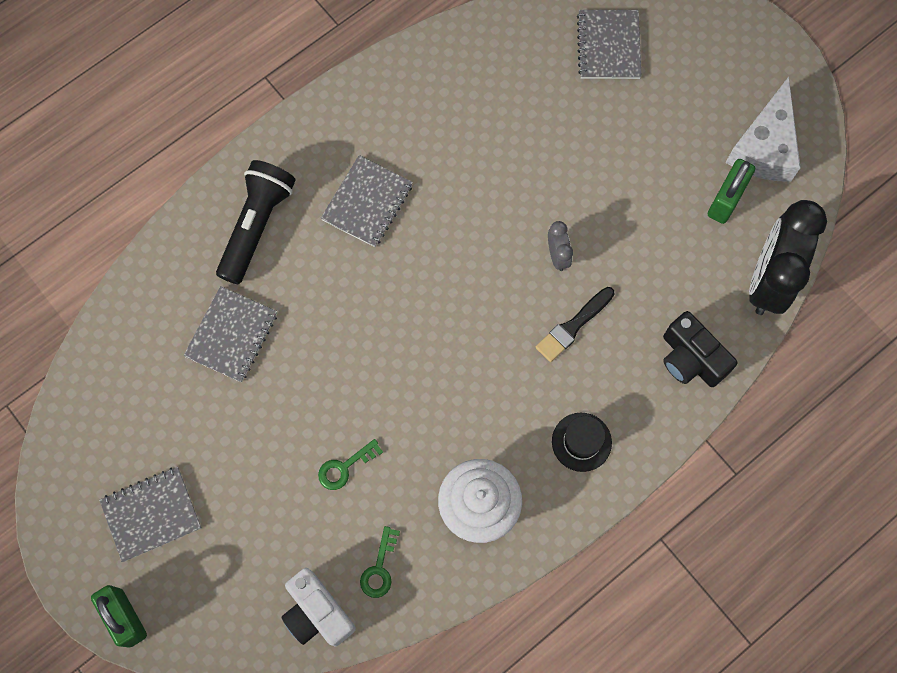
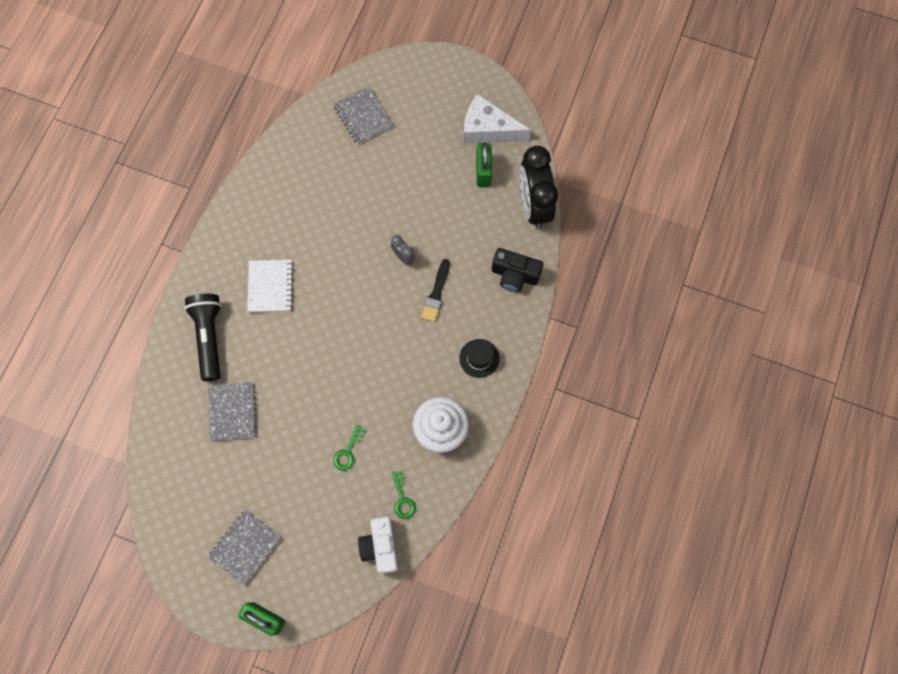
camera: 30 degrees left, 0 degrees up
white camera [281,568,356,646] -> white camera turned 60 degrees clockwise [358,516,399,574]
grey notebook [321,155,413,247] -> white notebook [247,260,294,312]
white cheese [726,77,801,182] -> white cheese turned 120 degrees clockwise [464,94,531,144]

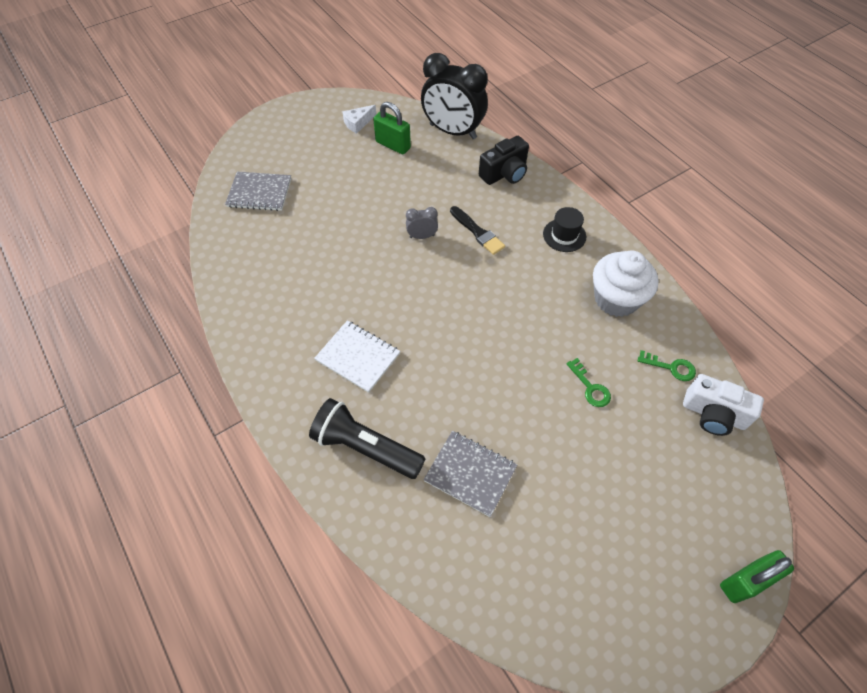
camera: 55 degrees left, 15 degrees down
grey notebook [208,510,281,586] -> none
white cheese [464,94,531,144] -> white cheese [342,105,376,134], size x0.51

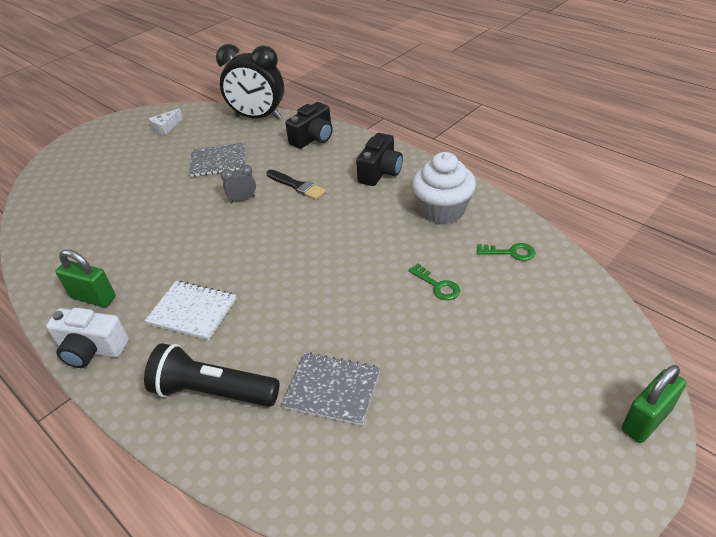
camera: 10 degrees left, 15 degrees down
grey notebook [225,172,291,211] -> grey notebook moved to [189,142,246,177]
green padlock [373,102,411,154] -> green padlock moved to [56,249,116,307]
black hat [543,207,586,252] -> black camera [356,133,403,186]
white camera [683,374,764,436] -> white camera moved to [46,308,129,368]

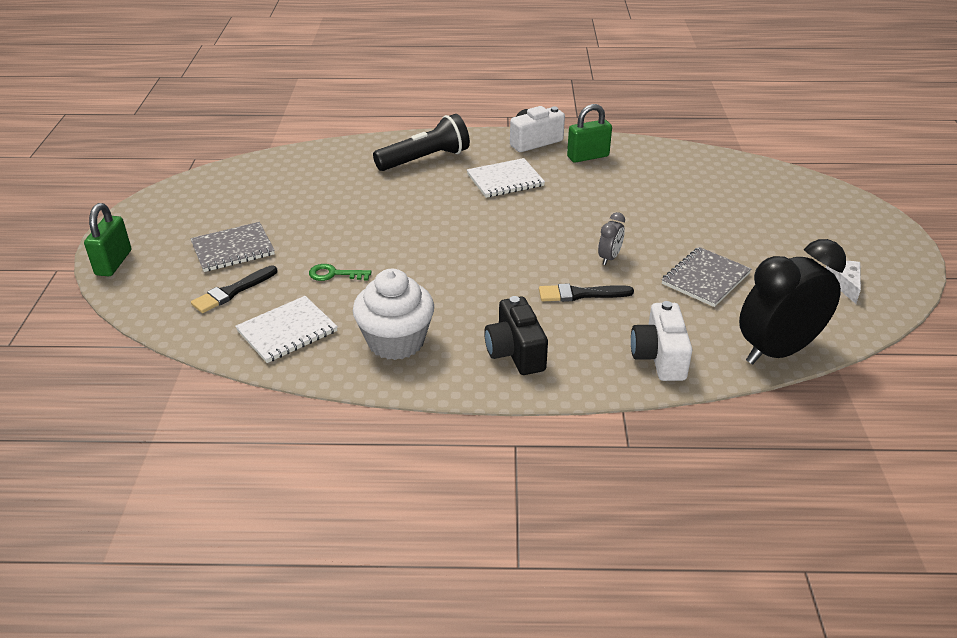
camera: 135 degrees right, 5 degrees down
grey notebook [282,352,380,426] -> grey notebook moved to [190,222,275,272]
black camera [285,102,333,149] -> white camera [631,301,693,381]
green key [477,243,535,261] -> white notebook [235,296,338,363]
none -> black brush [191,265,277,313]

